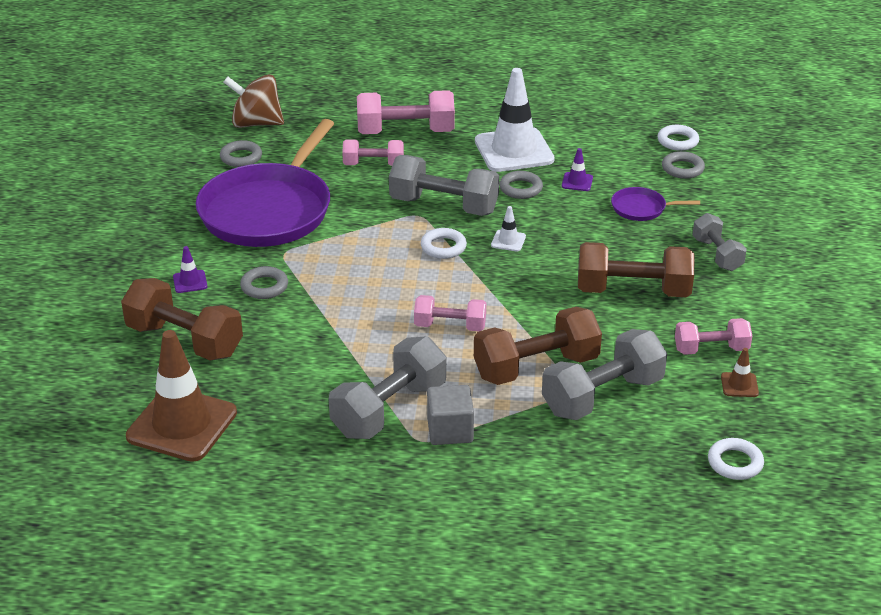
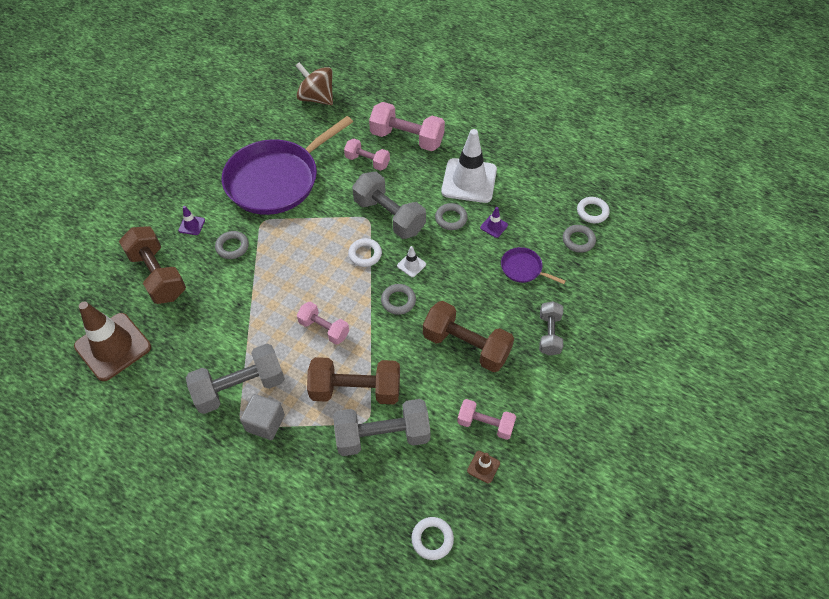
camera: 25 degrees right, 20 degrees up
grey ring [220,140,262,167] -> grey ring moved to [381,284,416,315]

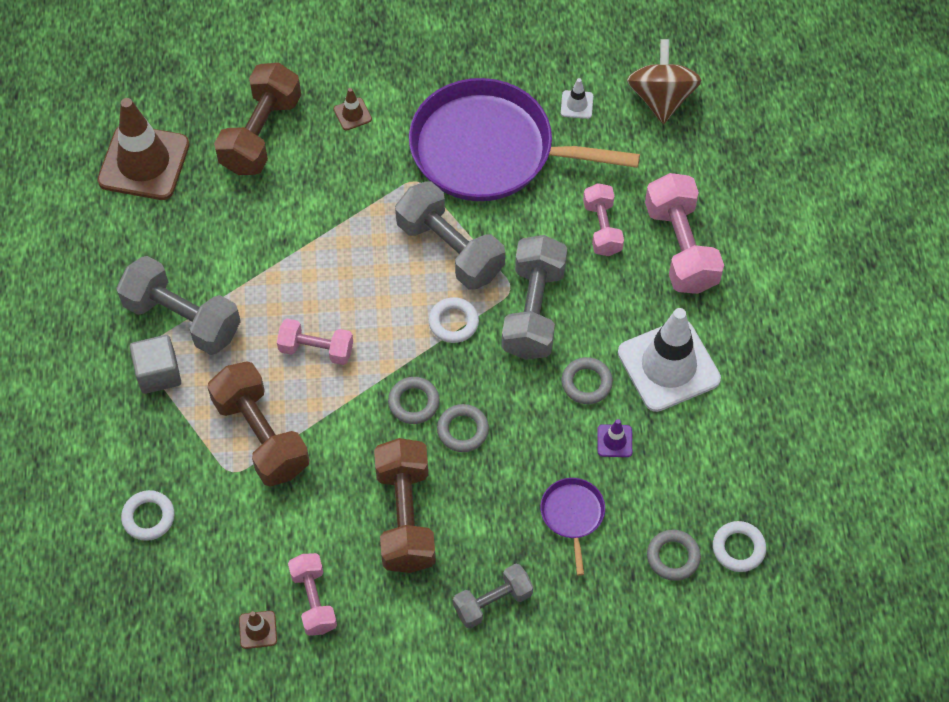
camera: 55 degrees right, 5 degrees up
purple traffic cone [178,206,205,235] -> brown traffic cone [334,88,372,131]
grey ring [215,231,249,259] -> grey ring moved to [437,404,489,452]
pink dumbbell [297,302,349,345] -> pink dumbbell turned 75 degrees counterclockwise [277,319,353,365]
grey dumbbell [333,399,431,456] -> grey dumbbell moved to [395,181,505,290]
white traffic cone [397,246,426,277] -> white traffic cone moved to [561,78,593,119]
white ring [411,517,454,560] -> white ring moved to [121,490,175,541]

